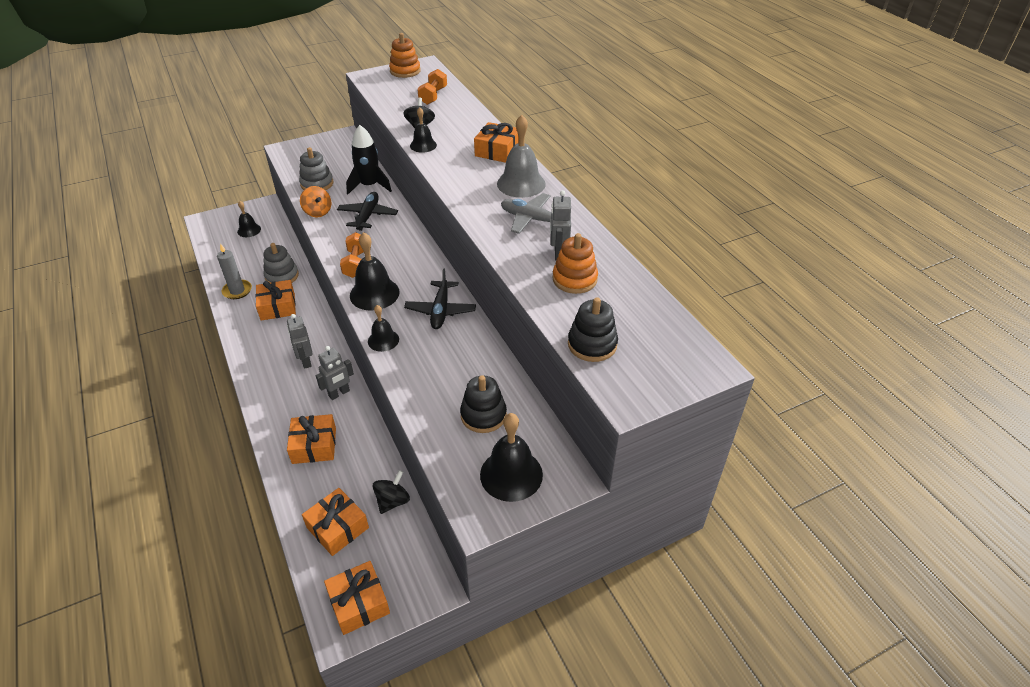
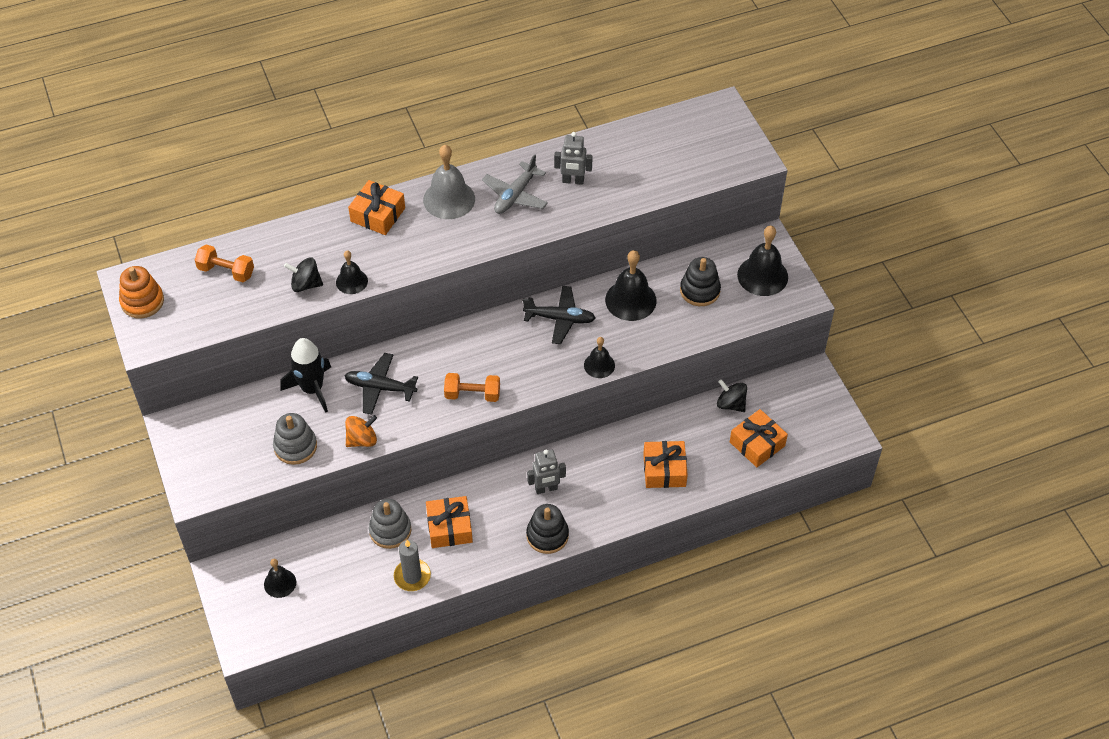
camera: 85 degrees left, 10 degrees up
grey robot [316,346,354,400] -> none
orange gift [324,561,390,635] -> none
black bell [350,232,399,311] -> black bell moved to [605,250,657,321]
orange stacking toy [552,233,598,294] -> none
black stacking toy [568,297,618,362] -> black stacking toy moved to [526,504,569,554]

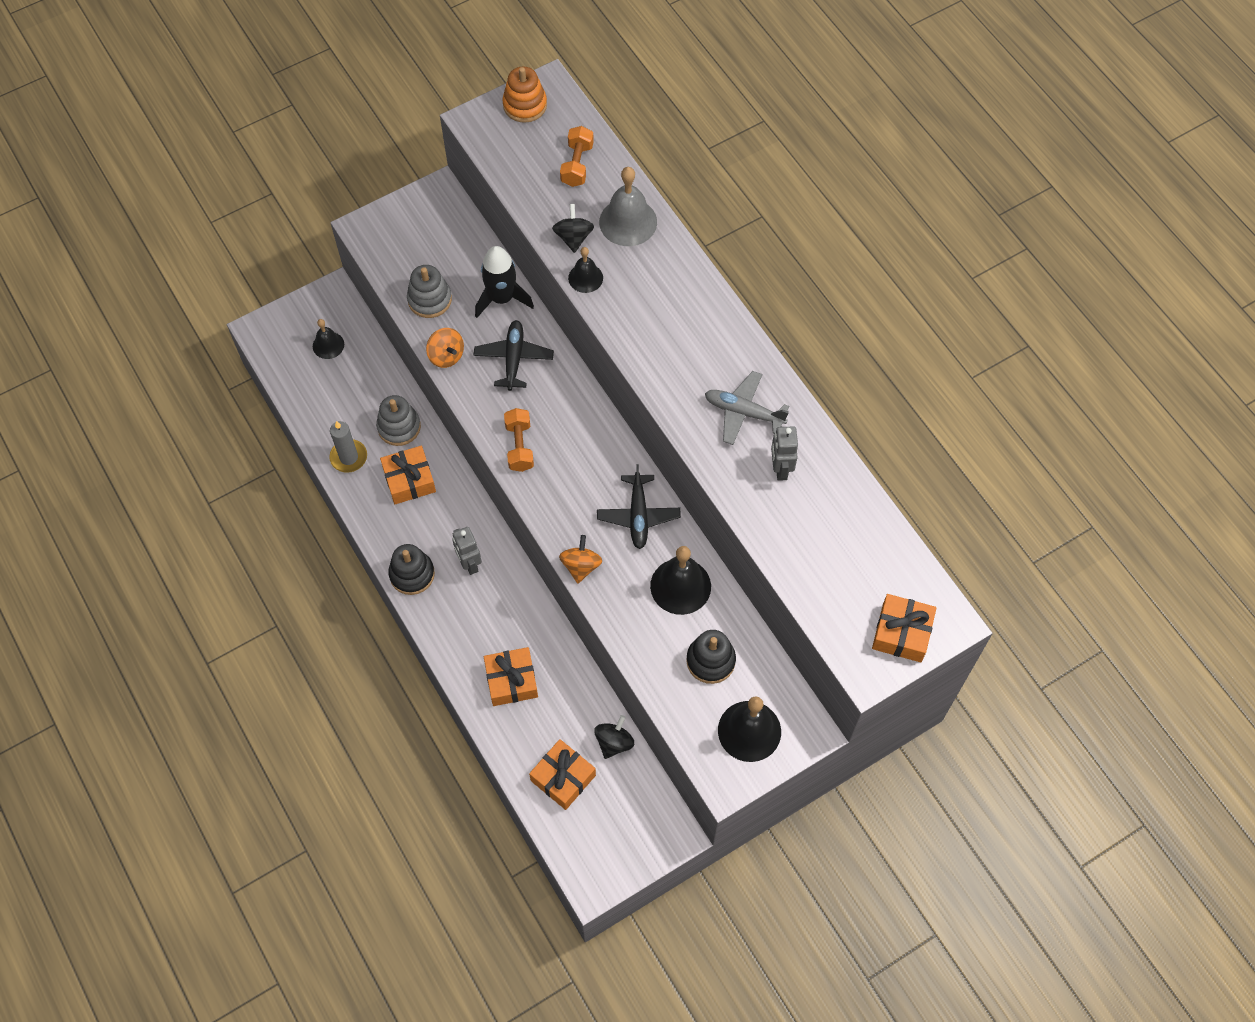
camera: 80 degrees right, 10 degrees up
orange gift [348,180,405,235] -> orange gift moved to [872,594,936,662]
grey bell [423,145,475,219] -> grey bell moved to [599,167,657,246]
black bell [584,337,615,378] -> orange spinning top [559,535,602,583]

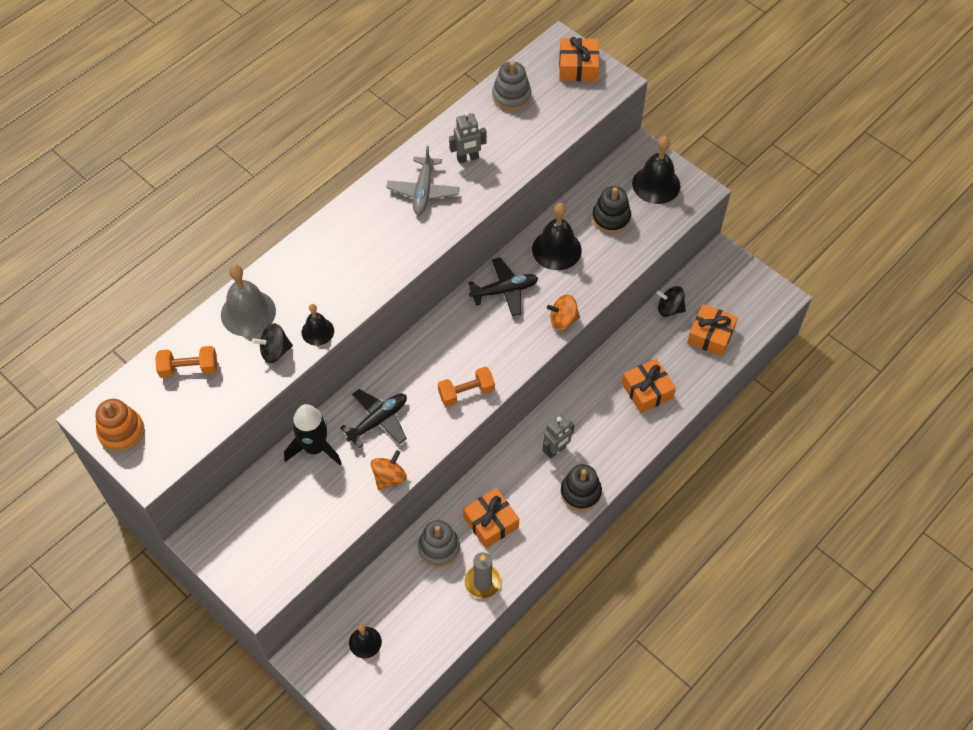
camera: 105 degrees left, 5 degrees down
grey stacking toy [407,265,452,318] -> grey stacking toy moved to [492,61,531,111]
black plane [474,320,554,391] -> black plane turned 150 degrees clockwise [340,389,407,448]

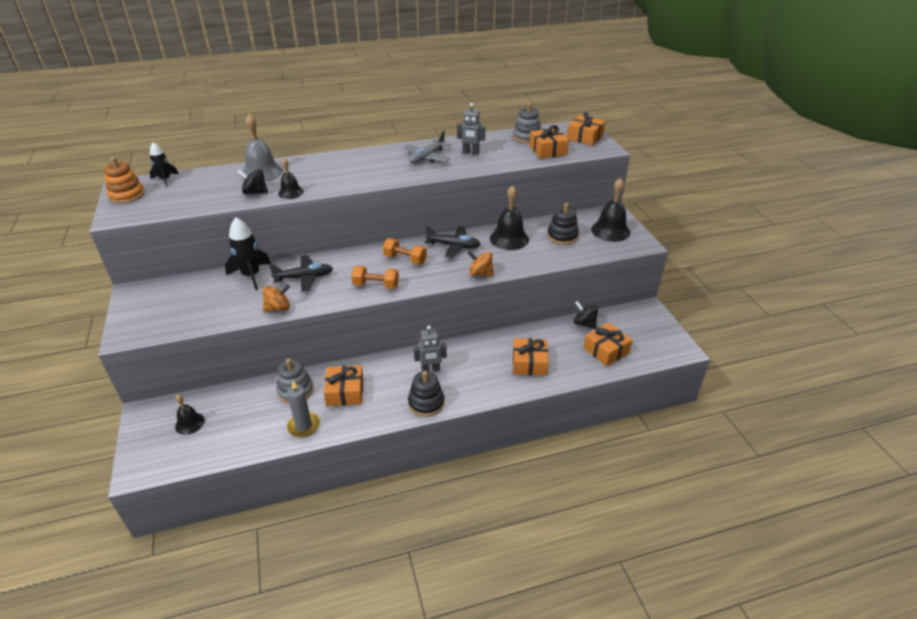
camera: 30 degrees right, 20 degrees down
orange dumbbell [155,346,217,378] -> orange dumbbell moved to [383,239,427,265]
none -> black rocket [150,142,179,187]
none -> orange gift [529,125,569,159]

